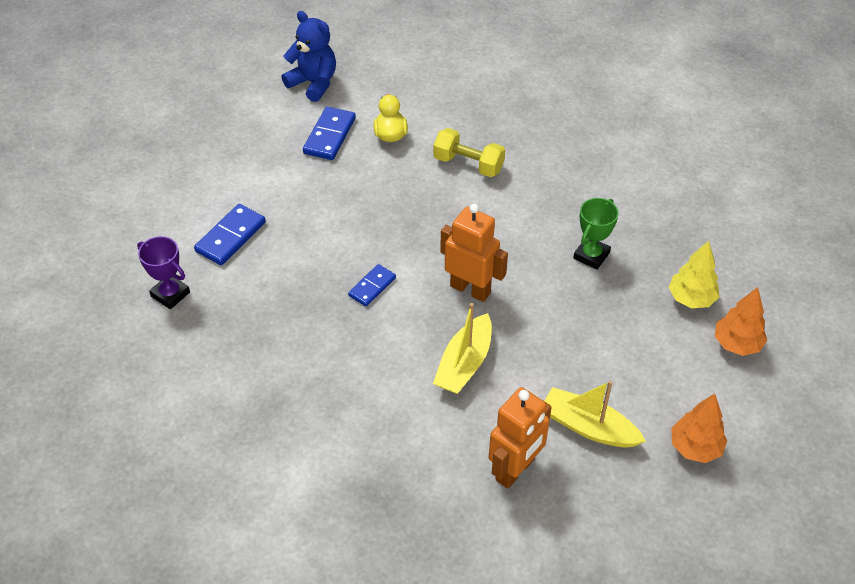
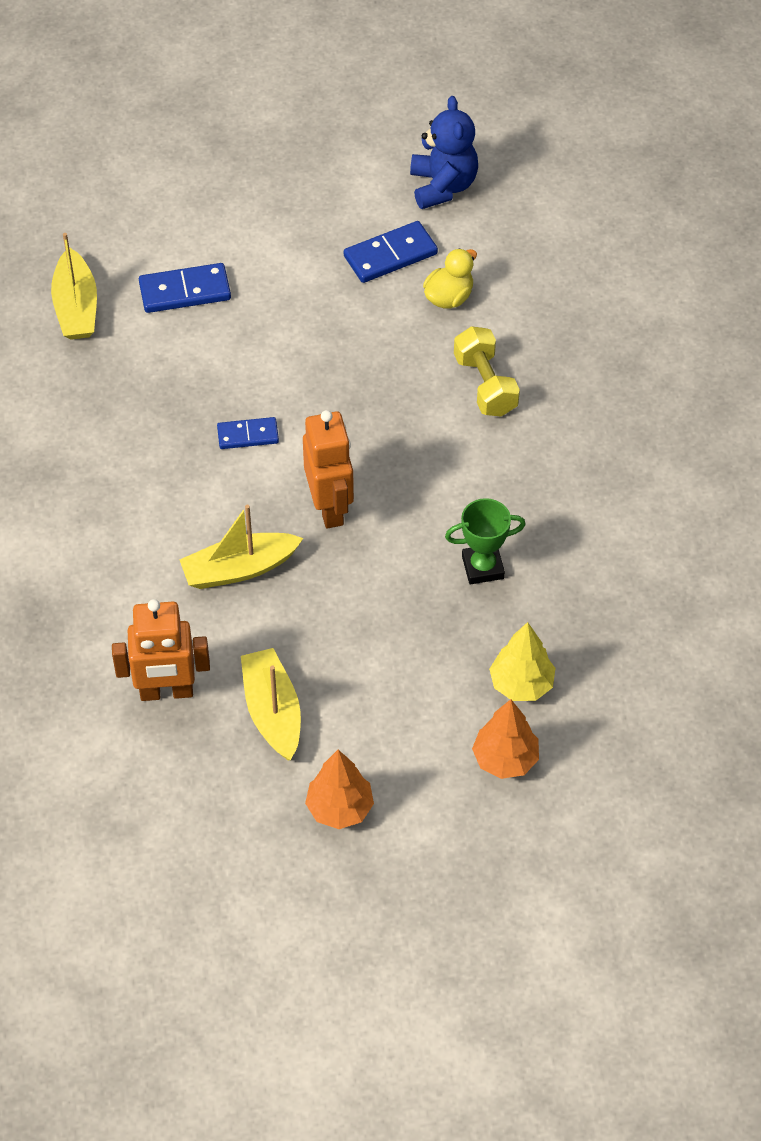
camera: 45 degrees right, 5 degrees up
purple trophy [137,236,190,309] -> yellow boat [51,233,97,340]

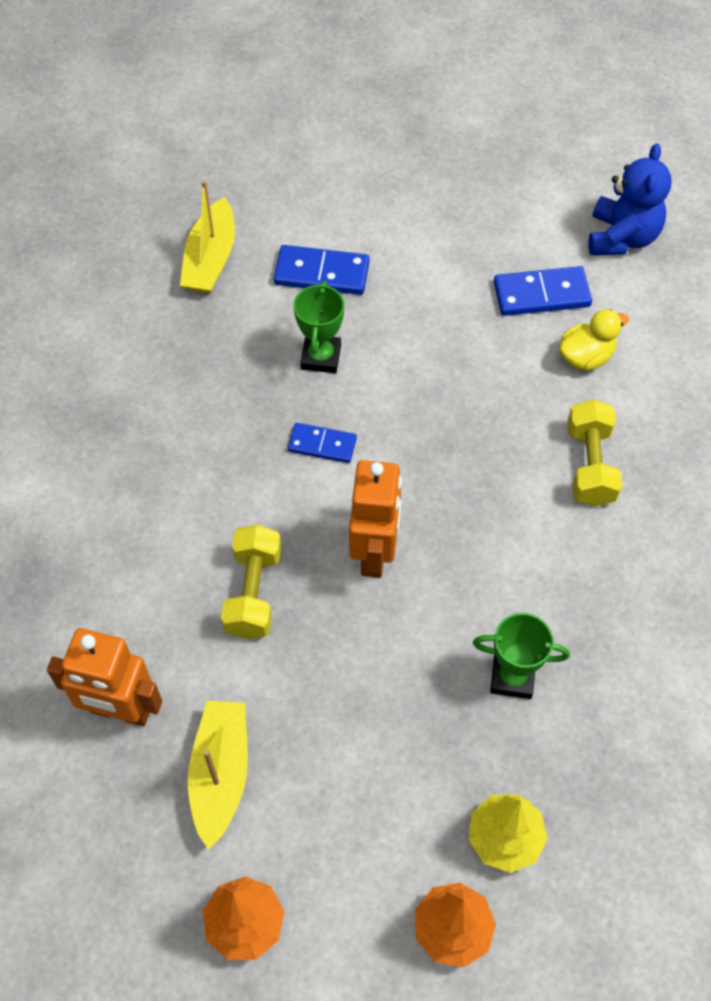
camera: 20 degrees right, 5 degrees up
yellow boat [180,505,303,589] -> yellow dumbbell [221,525,281,639]
none -> green trophy [294,281,344,373]

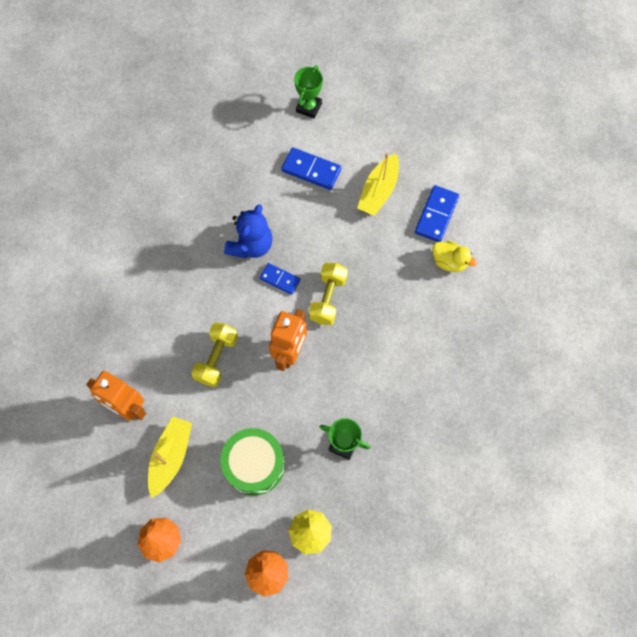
camera: 15 degrees right, 10 degrees up
yellow boat [180,180,235,294] -> yellow boat moved to [357,153,399,216]
green trophy [294,281,344,373] -> green trophy moved to [294,65,323,119]
blue domino [494,266,592,316] -> blue domino turned 75 degrees counterclockwise [415,185,459,242]
yellow duck [559,309,629,371] -> yellow duck turned 45 degrees clockwise [432,241,477,272]
yellow dumbbell [568,399,622,507] -> yellow dumbbell moved to [309,263,348,325]
blue teddy bear [588,143,672,255] -> blue teddy bear moved to [224,204,273,258]
none -> green drum [220,428,285,496]

